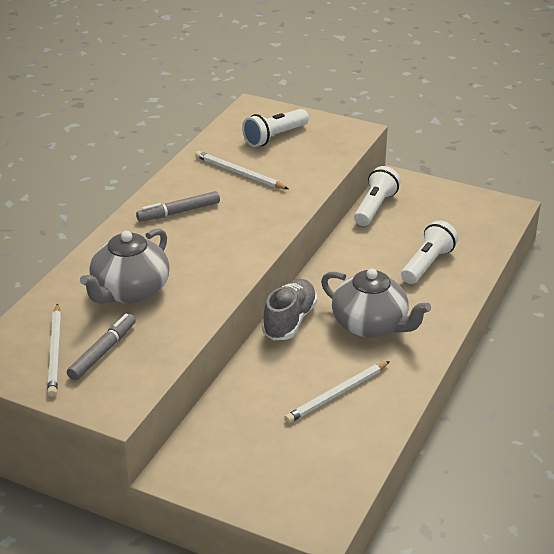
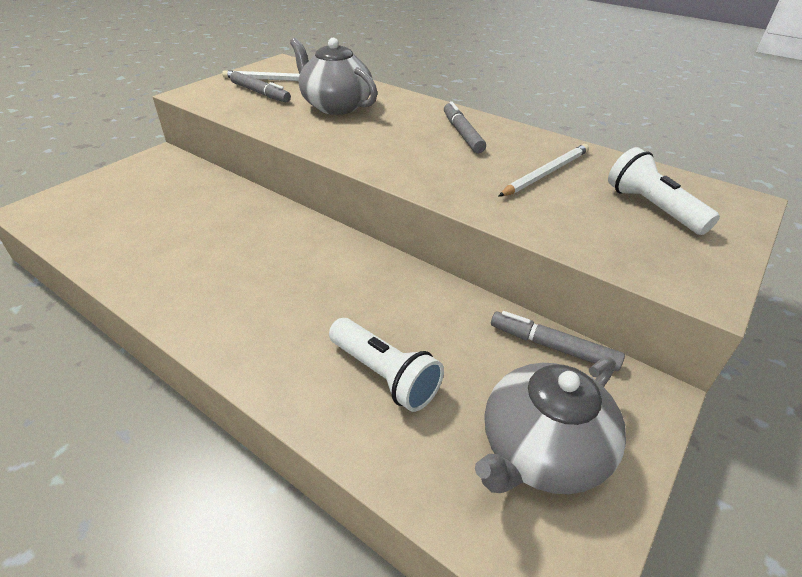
camera: 100 degrees right, 5 degrees up
grey shoe [262,279,318,340] -> none
white pencil [284,361,390,423] -> none
grey teapot [321,268,431,338] -> grey teapot moved to [475,357,626,494]
white flashlight [354,166,401,226] -> grey marker [491,311,625,371]

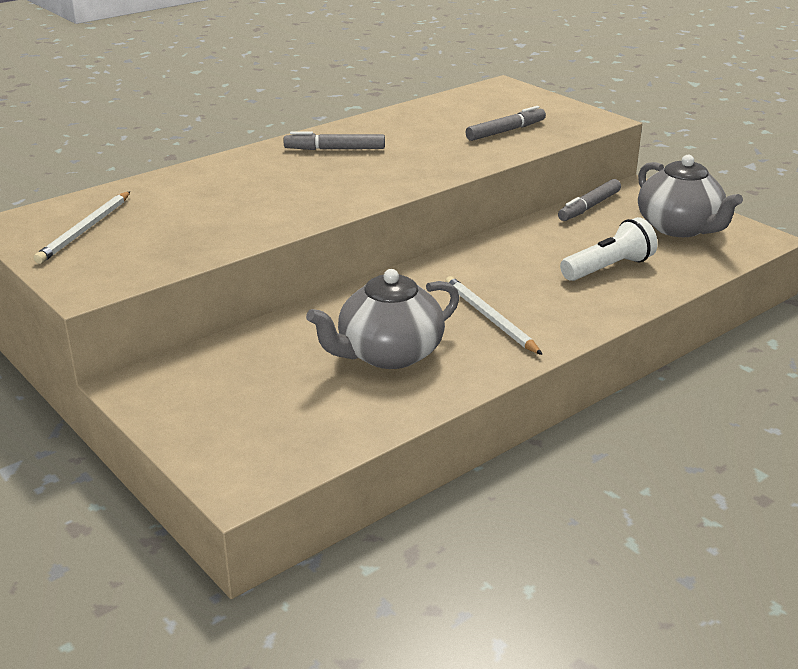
camera: 75 degrees left, 10 degrees down
grey marker [230,71,291,102] -> grey marker moved to [466,106,546,141]
grey teapot [290,38,378,115] -> grey teapot moved to [306,269,459,369]
white pencil [498,144,589,197] -> white pencil moved to [445,276,543,355]
white flashlight [608,147,720,235] -> none

